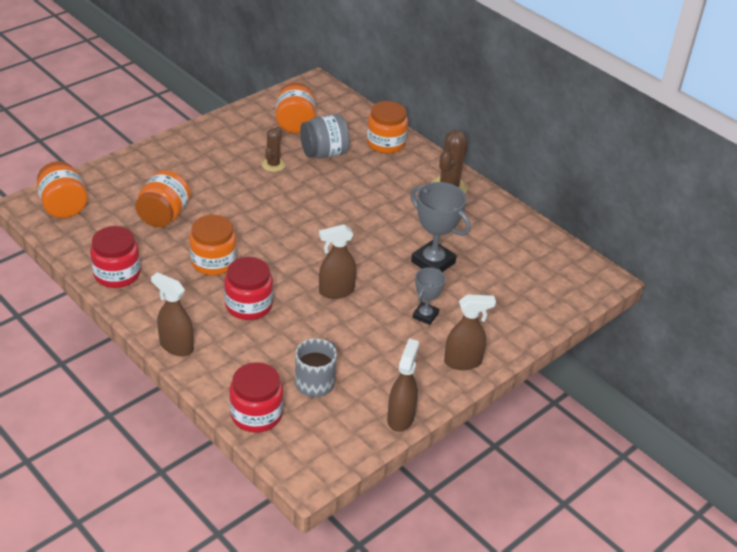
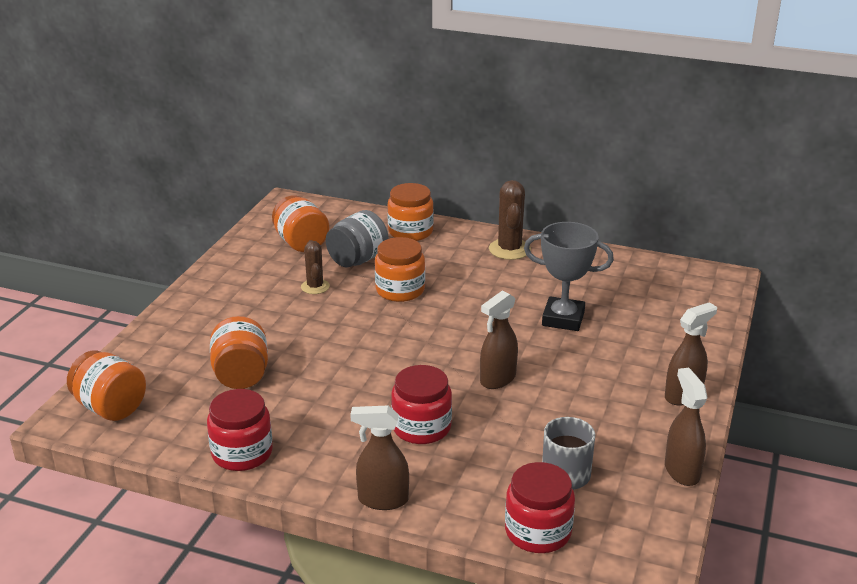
camera: 25 degrees left, 10 degrees down
orange jar [189,215,237,275] -> orange jar moved to [375,237,425,302]
grey trophy [412,268,446,325] -> none

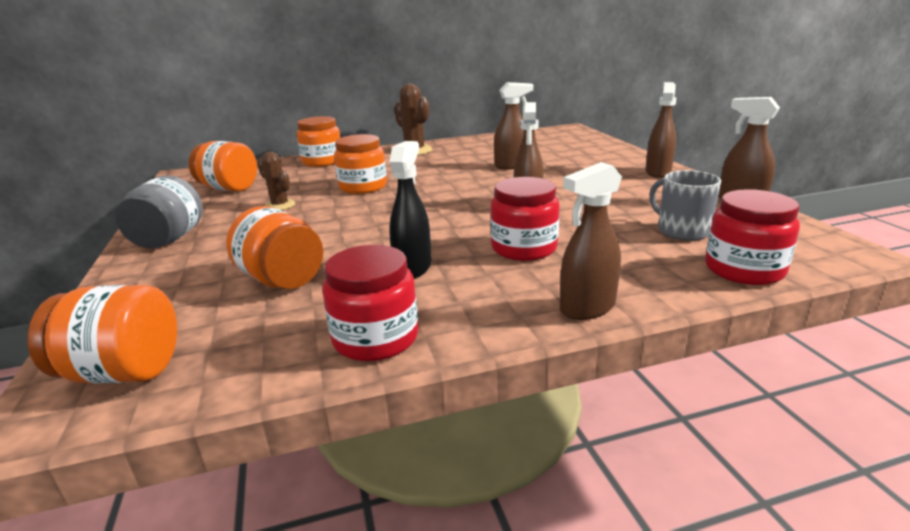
camera: 35 degrees left, 5 degrees down
grey jar [326,210,388,267] -> grey jar moved to [115,175,203,248]
grey trophy [524,222,614,331] -> brown spray bottle [494,82,533,170]
none -> black spray bottle [389,141,431,279]

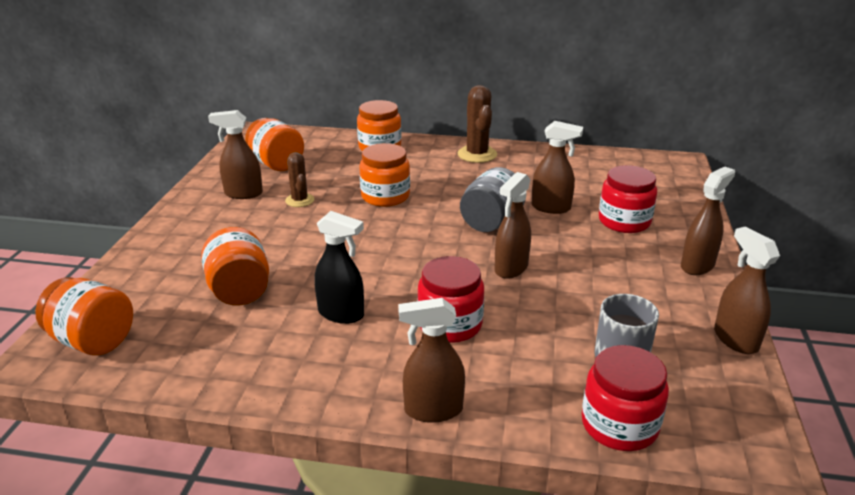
camera: 25 degrees right, 5 degrees up
grey jar [115,175,203,248] -> grey jar moved to [460,167,525,232]
red jar [322,245,418,361] -> red jar moved to [599,165,657,233]
black spray bottle [389,141,431,279] -> black spray bottle turned 75 degrees clockwise [314,211,364,324]
none -> brown spray bottle [208,110,263,199]

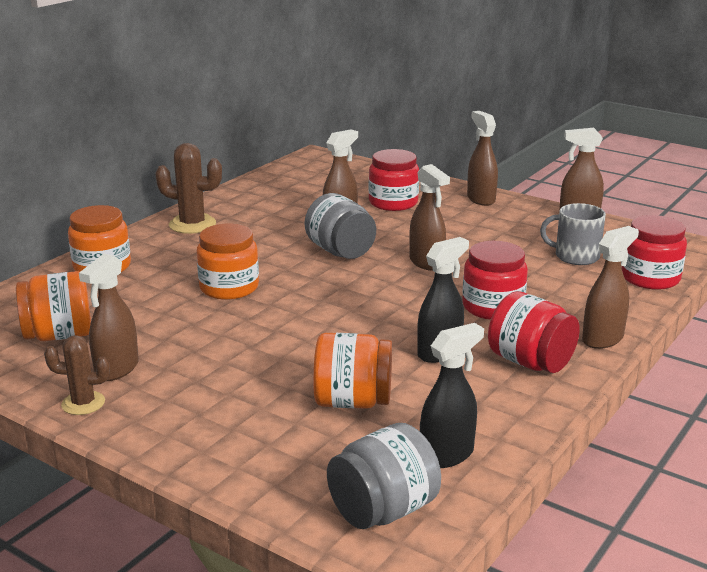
camera: 65 degrees left, 5 degrees down
orange jar [35,277,133,356] -> grey jar [327,423,441,529]
brown cactus [285,152,314,207] -> brown cactus moved to [44,335,110,415]
brown spray bottle [398,298,465,423] -> brown spray bottle turned 150 degrees counterclockwise [582,226,639,349]
none -> black spray bottle [420,323,484,468]
none -> red jar [488,291,580,373]

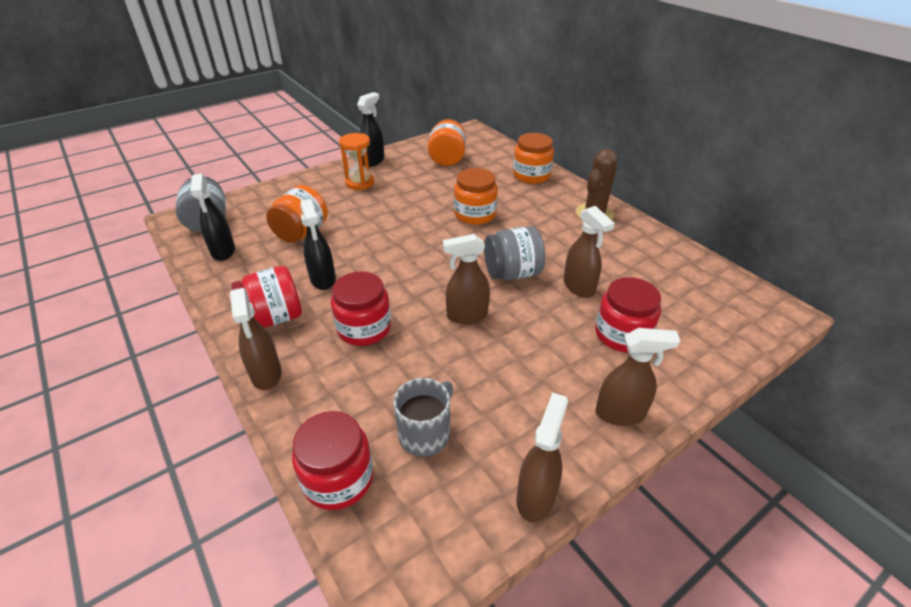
camera: 110 degrees right, 15 degrees up
brown cactus [44,335,110,415] -> black spray bottle [357,92,384,167]
brown spray bottle [79,254,139,381] -> none
none -> orange hourglass [339,133,374,190]

